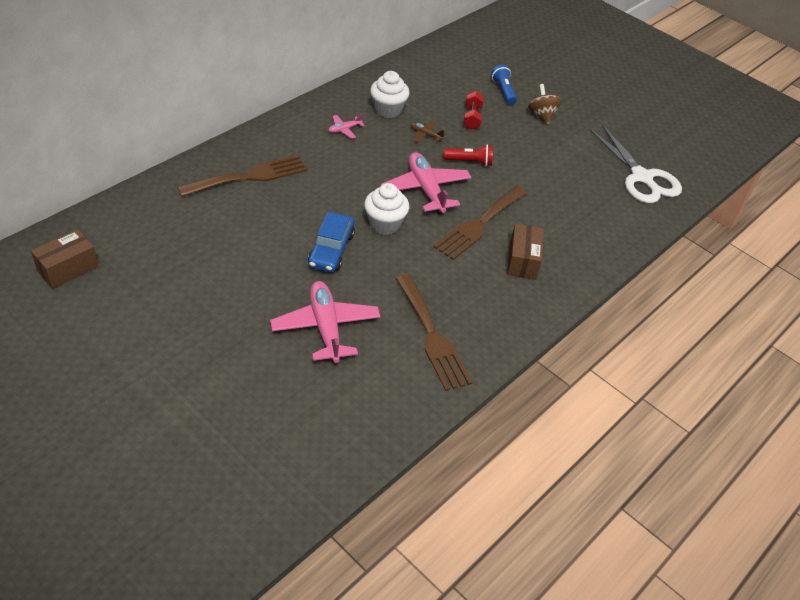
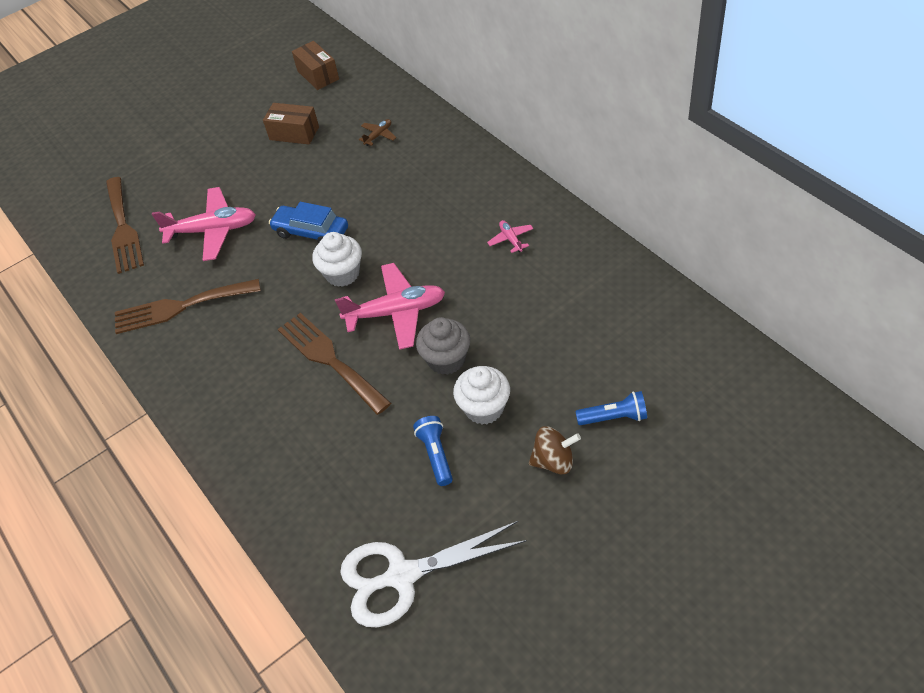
camera: 110 degrees right, 5 degrees up
brown fork [177,155,307,197] -> brown fork moved to [106,177,144,274]
white cupcake [370,71,410,118] -> white cupcake moved to [453,366,510,425]
brown plane [410,121,446,142] -> brown plane moved to [359,119,397,146]
red flashlight [444,145,493,166] -> grey cupcake [416,317,470,375]
red dumbbell [463,91,484,130] -> none
brown box [507,224,544,280] -> brown box moved to [263,103,319,144]
none -> blue flashlight [413,416,453,486]

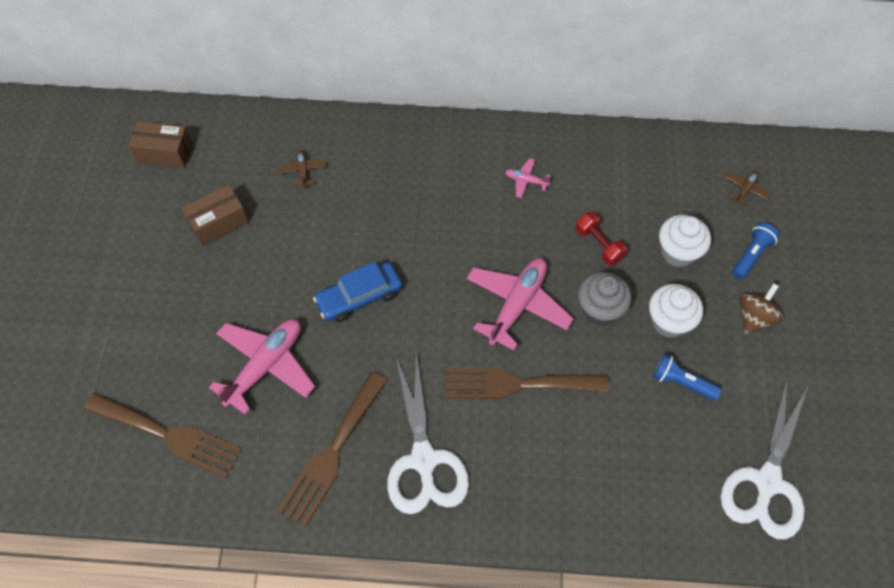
camera: 55 degrees left, 10 degrees up
white cupcake [312,232,362,287] -> white cupcake moved to [659,214,711,267]
none -> white scissors [387,352,469,514]
none -> red dumbbell [575,212,627,266]
none -> brown plane [724,170,770,206]

